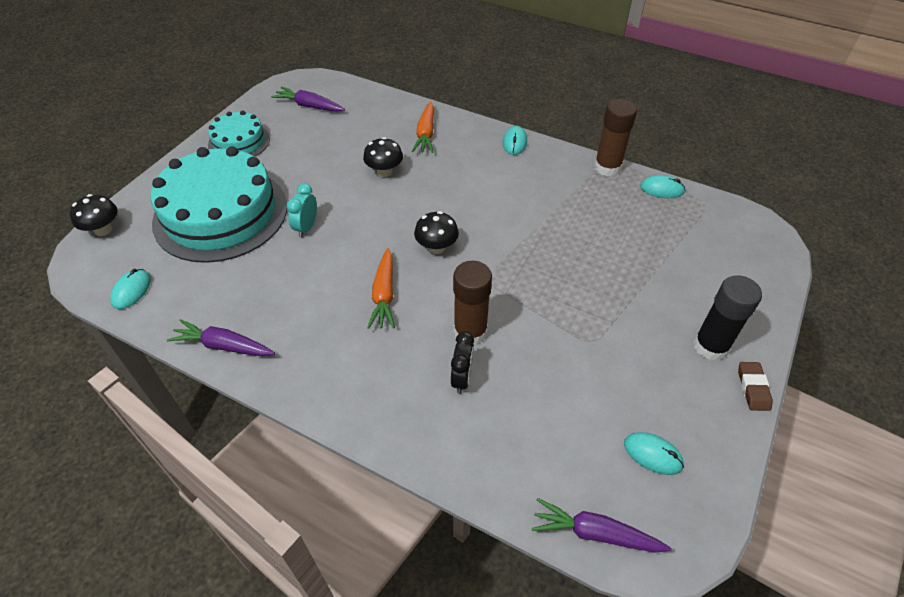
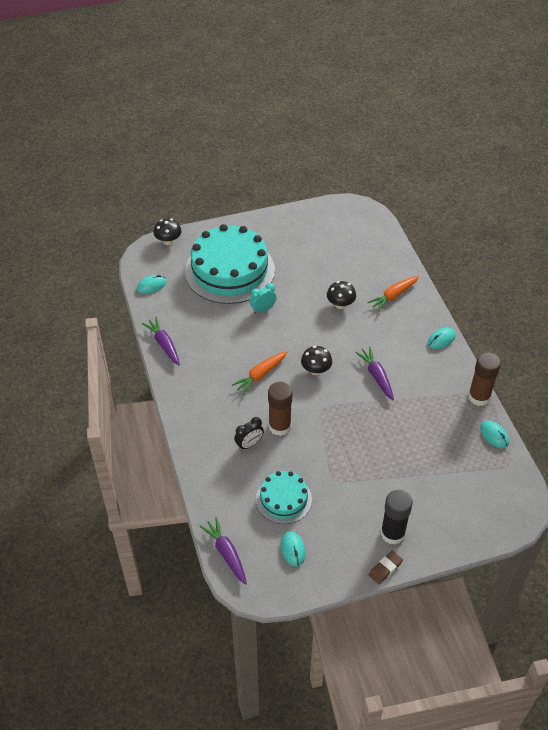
camera: 45 degrees right, 0 degrees up
turquoise cake [208,111,270,157] -> turquoise cake moved to [256,471,312,524]
purple carrot [271,86,345,112] -> purple carrot moved to [355,347,394,400]

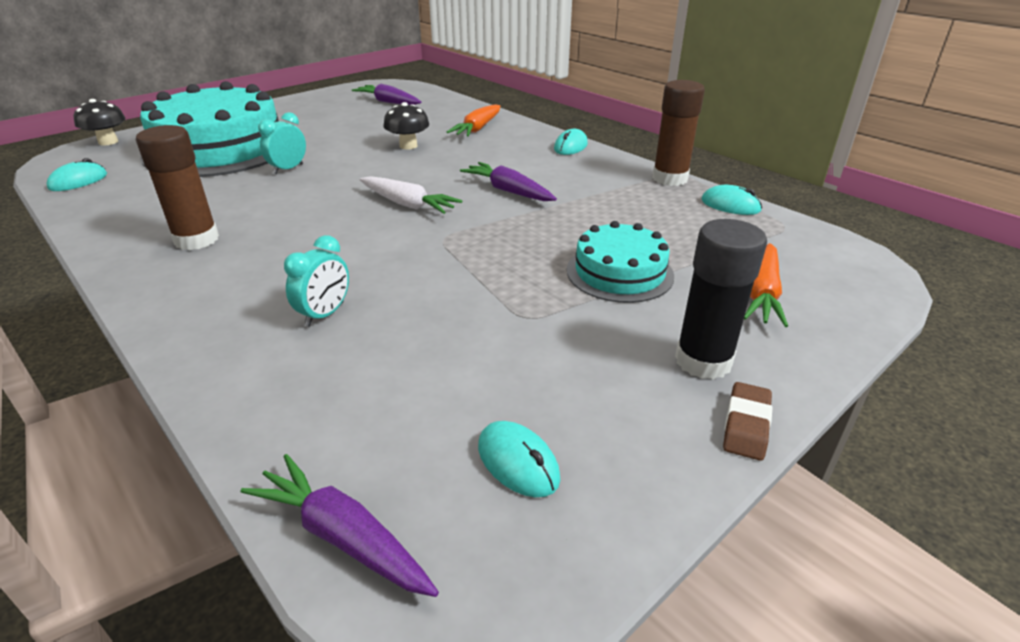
camera: 25 degrees left, 15 degrees down
purple carrot [142,317,180,365] -> purple carrot moved to [351,84,421,105]
orange carrot [232,351,287,395] -> orange carrot moved to [744,243,788,327]
black clock [234,417,264,450] -> turquoise clock [284,235,349,327]
turquoise cake [256,471,312,524] -> turquoise cake moved to [567,221,674,303]
brown glue stick [268,382,292,436] -> brown glue stick moved to [136,125,219,250]
black mushroom [301,346,332,375] -> white carrot [360,176,462,214]

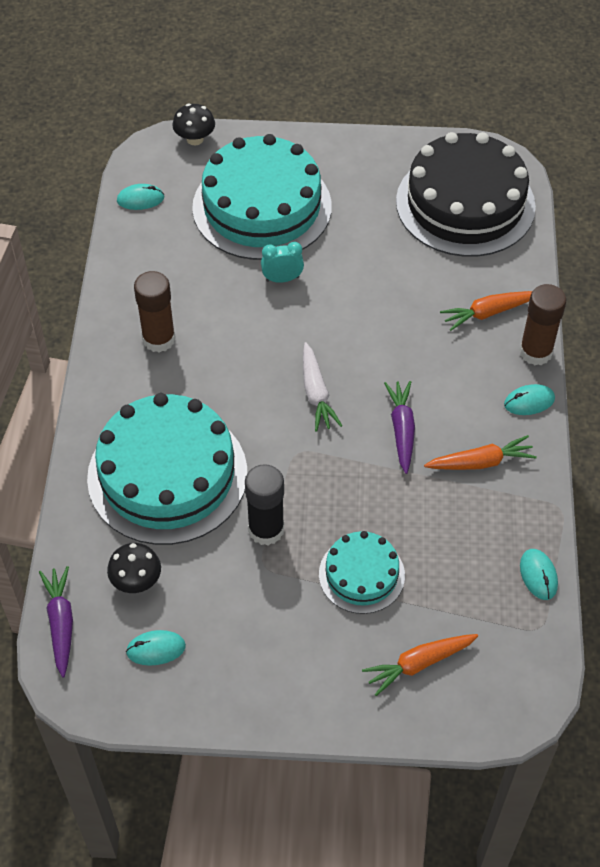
camera: 45 degrees right, 20 degrees up
turquoise clock [284,235,349,327] -> turquoise cake [87,393,247,545]
purple carrot [351,84,421,105] -> black cake [396,132,536,257]
black mushroom [383,102,429,150] -> black mushroom moved to [107,543,161,593]
turquoise mouse [478,421,561,497] -> turquoise mouse turned 75 degrees clockwise [126,630,186,666]
brown glue stick [652,80,705,186] -> brown glue stick moved to [519,284,566,365]
black glue stick [675,219,767,380] -> black glue stick moved to [245,464,284,545]
brown eraser [723,382,772,460] -> none
none -> orange carrot [424,435,537,470]

